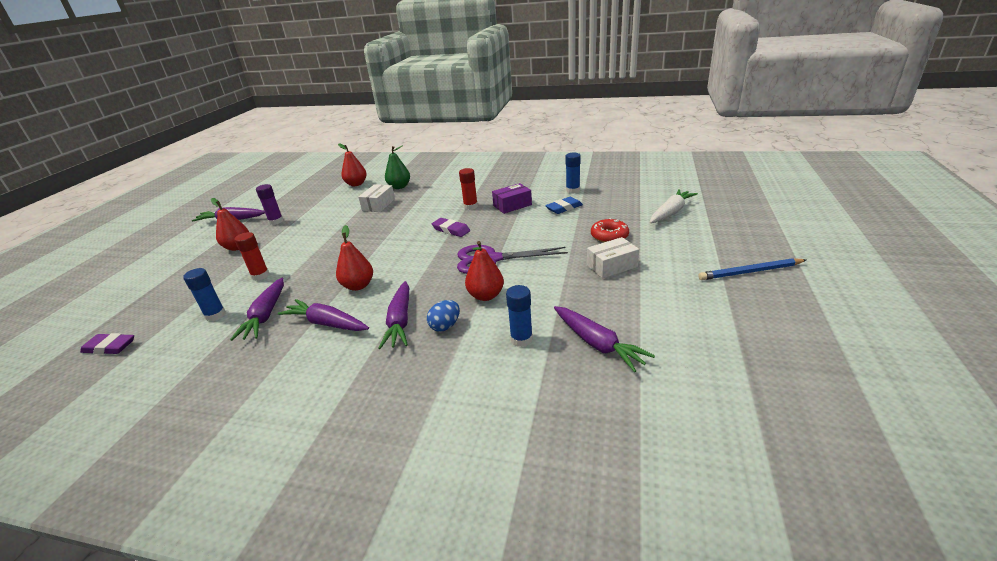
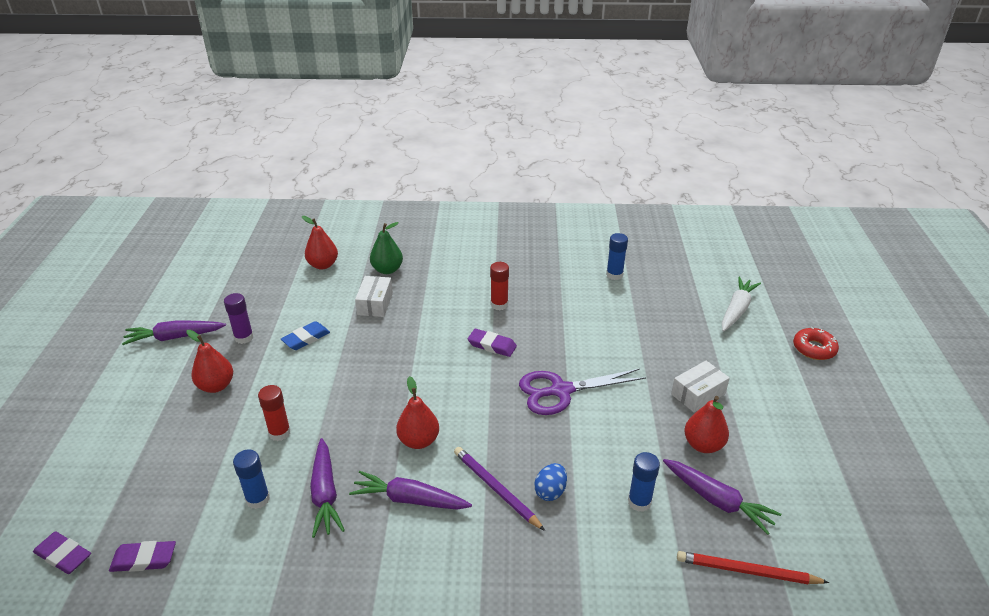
camera: 15 degrees left, 5 degrees up
purple carrot [378,281,409,349] -> purple pencil [454,447,545,531]
red pear [465,241,504,301] -> red pear moved to [684,396,729,453]
purple box [492,183,532,214] -> none
blue eraser [545,197,583,214] -> blue eraser moved to [281,321,330,350]
red donut [591,218,629,242] -> red donut moved to [793,327,839,360]
blue pencil [698,258,806,280] -> none
none -> purple eraser [33,531,91,574]
none -> red pencil [677,551,829,584]

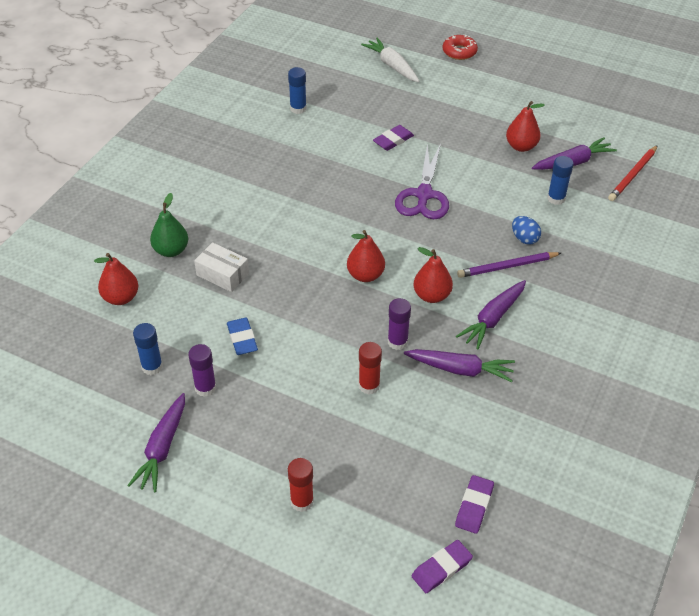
camera: 65 degrees left, 10 degrees up
red pear [186,330,233,393] -> red pear moved to [347,230,385,282]
blue glue stick [233,449,270,509] -> blue glue stick moved to [133,323,163,375]
purple eraser [468,329,517,357] -> purple eraser moved to [373,125,414,151]
red glue stick [490,262,509,310] -> red glue stick moved to [288,458,314,512]
white box [671,361,730,413] -> none
none -> purple glue stick [388,298,411,350]

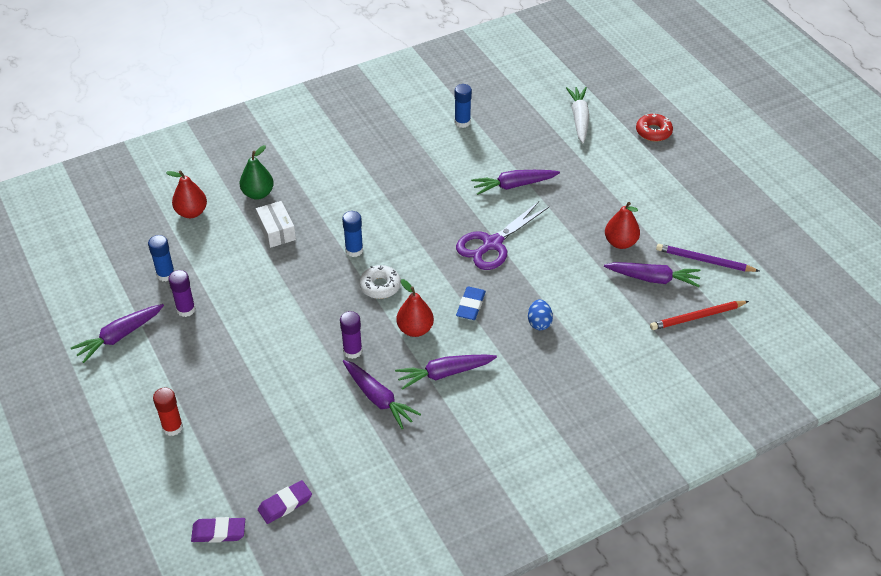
camera: 35 degrees right, 0 degrees up
blue eraser [227,318,258,355] -> blue eraser moved to [456,286,486,320]
red pear [347,230,385,282] -> white donut [360,265,401,299]
red glue stick [359,342,382,395] -> none
purple eraser [373,125,414,151] -> purple carrot [471,170,560,195]
purple pencil [457,252,561,278] -> purple pencil moved to [656,244,760,272]
blue glue stick [547,156,574,205] -> blue glue stick moved to [342,211,363,257]

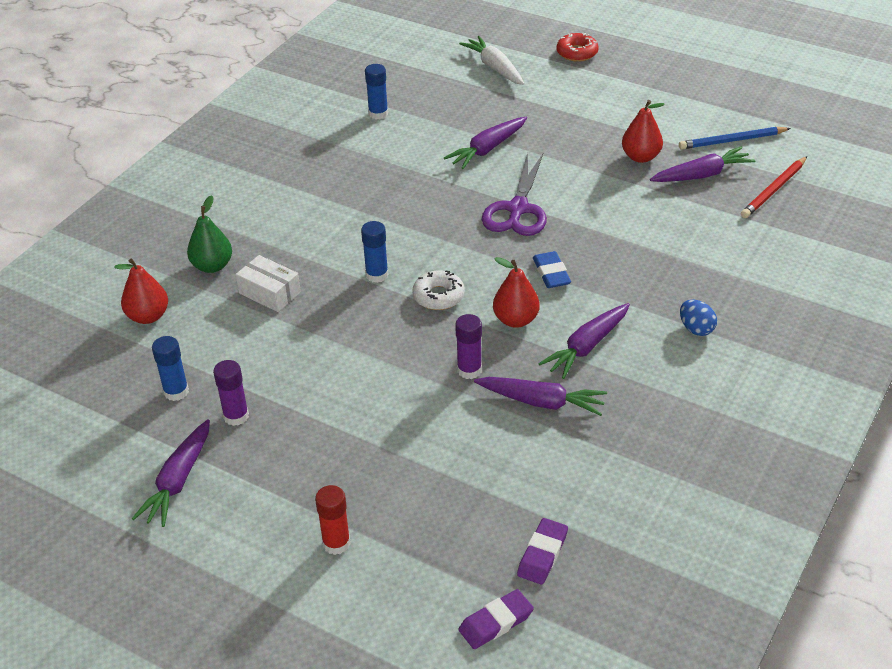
camera: 30 degrees left, 5 degrees down
blue egg [528,299,553,330] -> blue egg moved to [680,300,717,336]
purple pencil [656,244,760,272] -> blue pencil [679,127,791,150]

